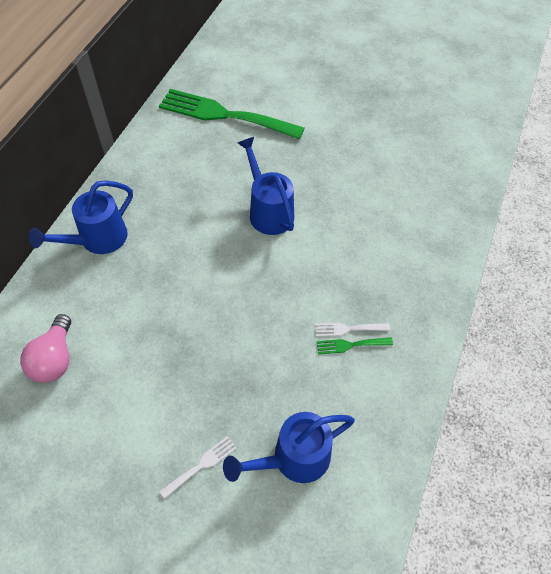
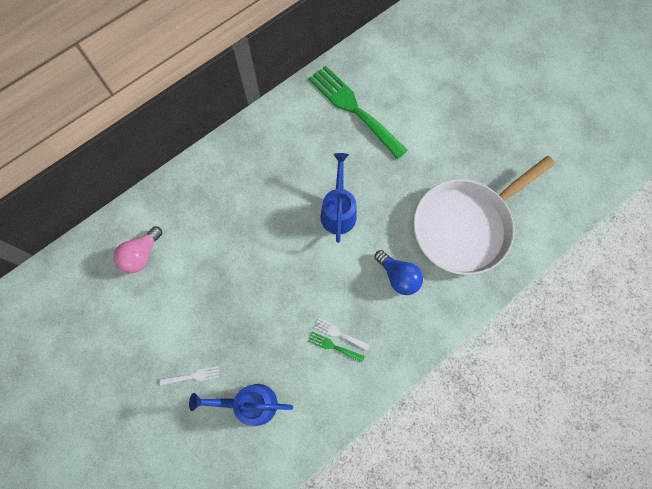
camera: 30 degrees right, 15 degrees up
blue watering can [29,180,133,254] -> none
none -> blue light bulb [374,250,423,295]
none -> white pan [413,156,555,275]

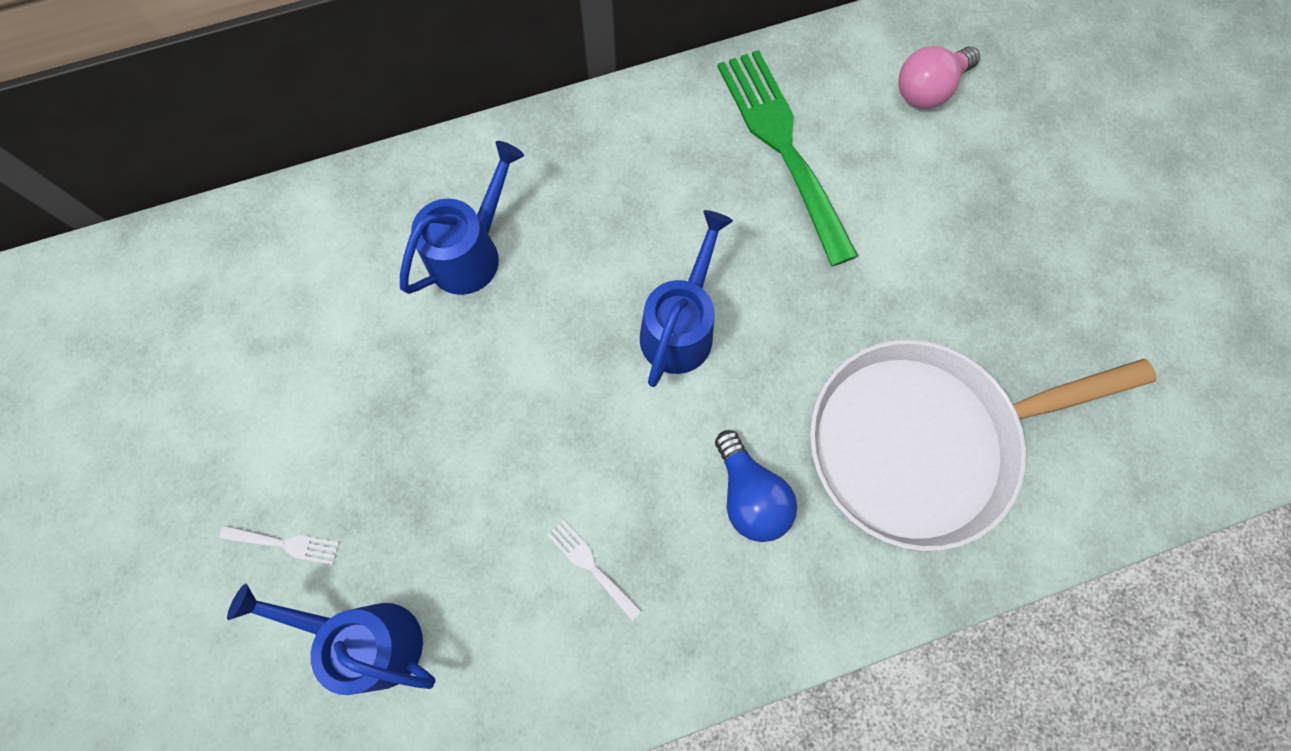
camera: 20 degrees right, 0 degrees up
pink light bulb [113,226,162,273] -> pink light bulb moved to [898,46,980,109]
green fork [308,332,365,362] -> none
none -> blue watering can [400,141,524,295]

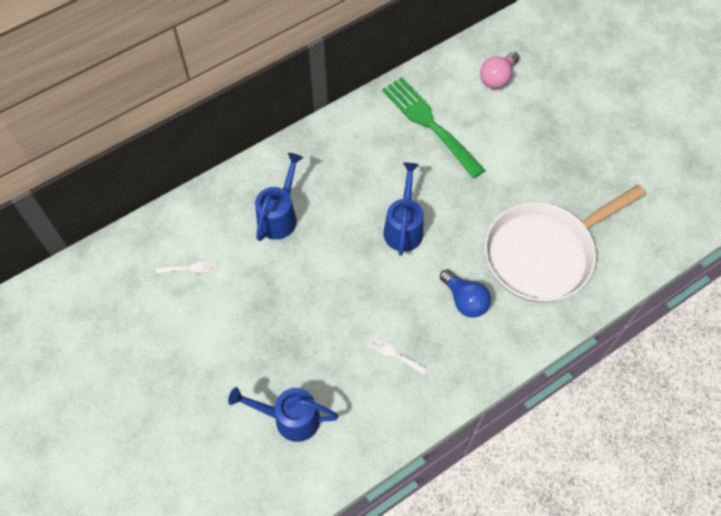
camera: 15 degrees left, 10 degrees down
white fork [219,525,339,565] -> white fork moved to [156,261,217,273]

